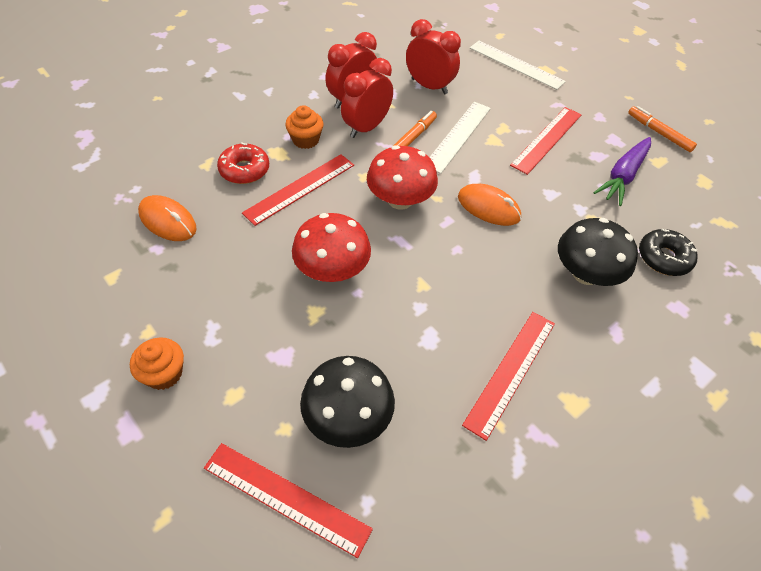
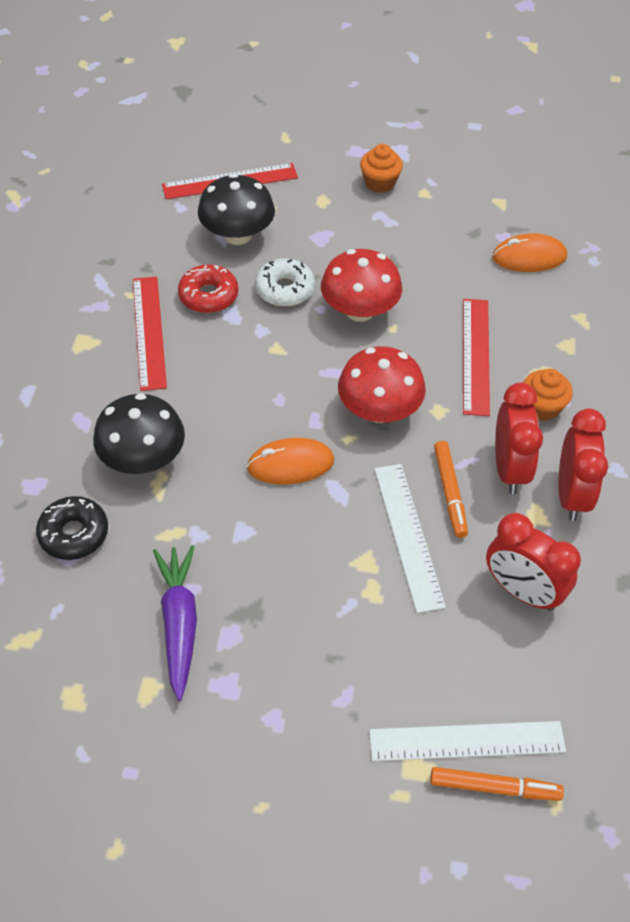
camera: 140 degrees right, 0 degrees up
red donut [217,143,269,184] -> red donut moved to [178,264,238,313]
red clock [406,19,461,94] -> red clock turned 45 degrees clockwise [486,513,581,611]
red ruler [510,107,582,175] -> none
orange marker [628,106,697,152] -> orange marker moved to [430,767,564,801]
none -> white donut [255,258,315,307]

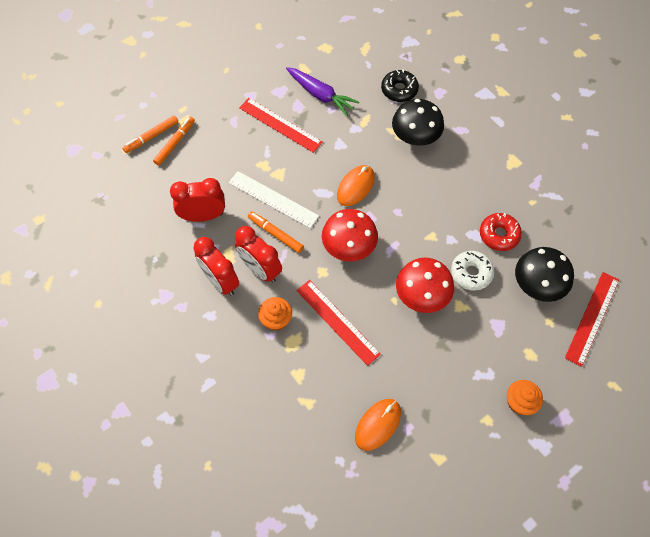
camera: 135 degrees right, 10 degrees up
red ruler [133,276,167,391] -> red ruler moved to [239,98,323,153]
white ruler [369,721,566,761] -> orange marker [153,116,195,166]

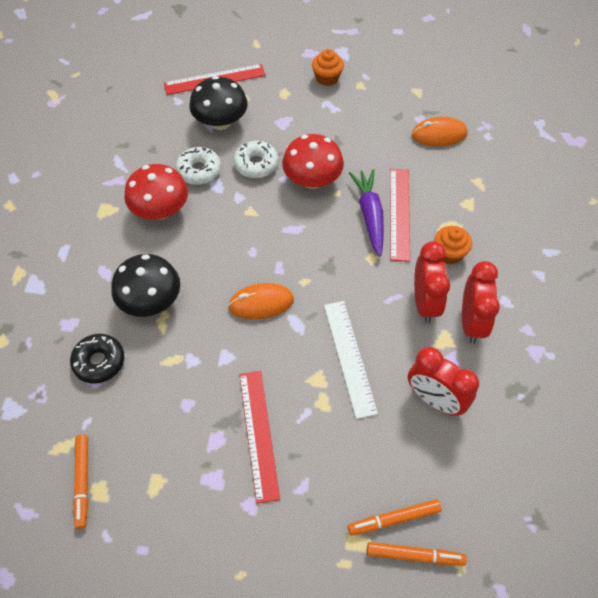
camera: 135 degrees left, 5 degrees down
orange marker [248,211,304,253] -> orange marker moved to [73,435,88,529]
purple carrot [286,67,359,116] -> purple carrot moved to [349,169,384,257]
red mushroom [322,209,378,262] -> red mushroom moved to [124,164,188,220]
red donut [480,213,522,251] -> white donut [176,147,221,185]

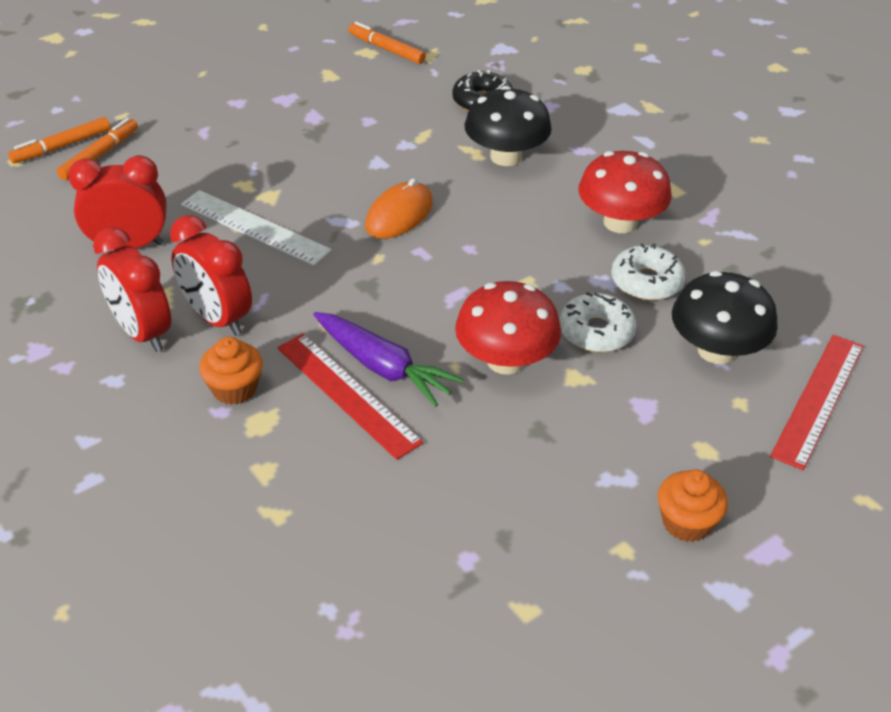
camera: 135 degrees right, 15 degrees down
red ruler [239,371,280,504] -> none
orange mouse [412,117,468,146] -> none

